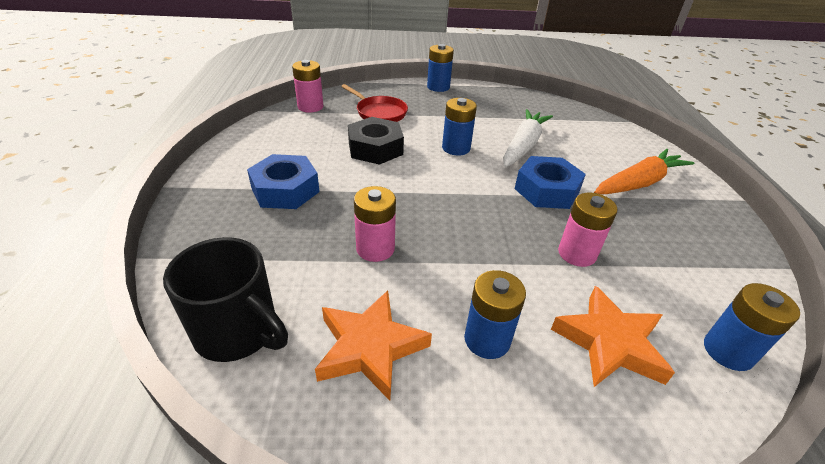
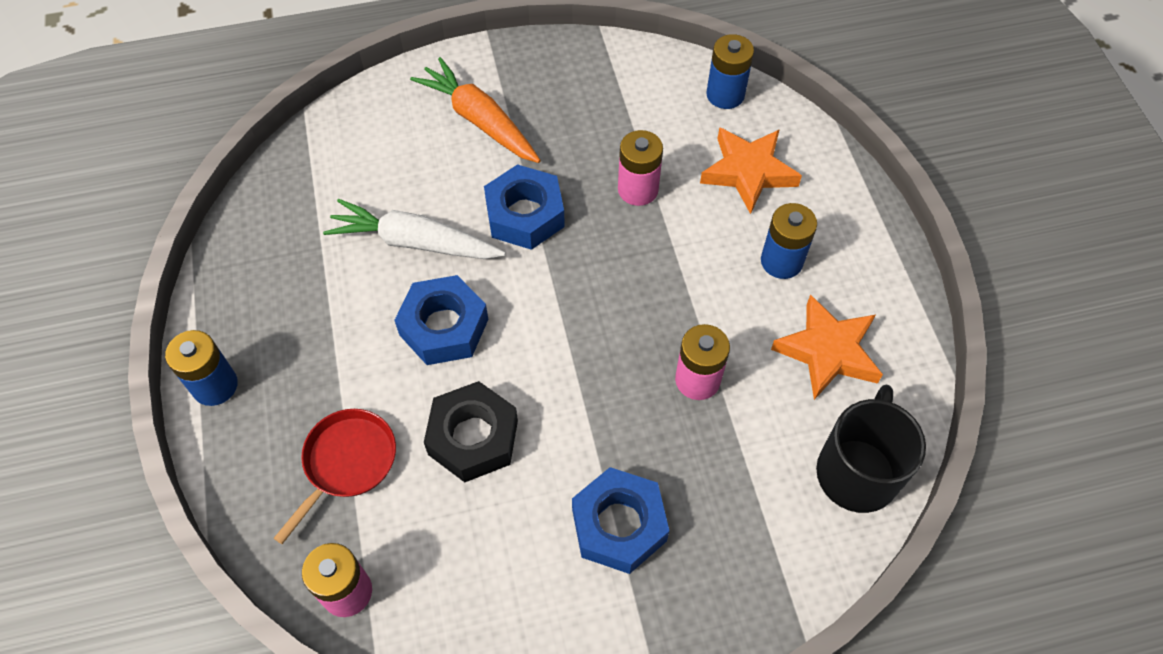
camera: 100 degrees left, 20 degrees up
blue battery [442,98,477,156] -> blue nut [394,275,488,365]

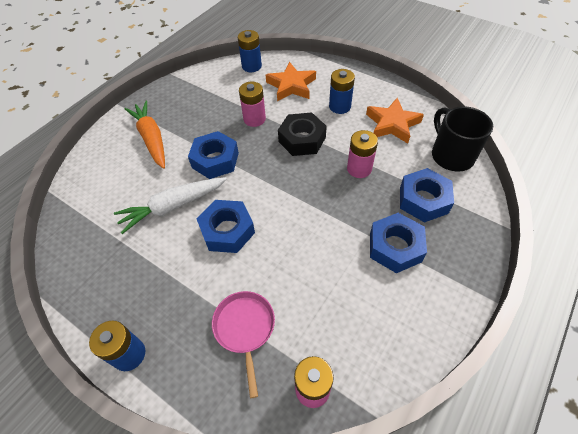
camera: 40 degrees left, 5 degrees down
red pan [274,409,396,544] -> pink pan [212,291,275,398]
orange carrot [410,57,541,163] -> orange carrot turned 60 degrees clockwise [124,101,165,169]
black nut [424,381,518,482] -> black nut moved to [278,112,327,156]
none -> blue nut [400,168,454,223]

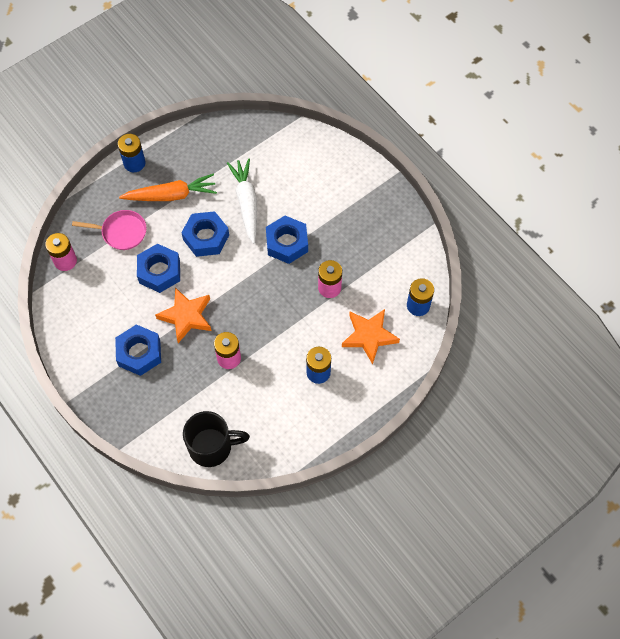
camera: 105 degrees right, 10 degrees up
orange carrot [124,101,165,169] -> orange carrot moved to [119,173,217,201]
black nut [278,112,327,156] -> none
orange star [366,98,424,143] -> orange star moved to [155,287,212,343]
blue nut [400,168,454,223] -> blue nut moved to [137,244,180,293]

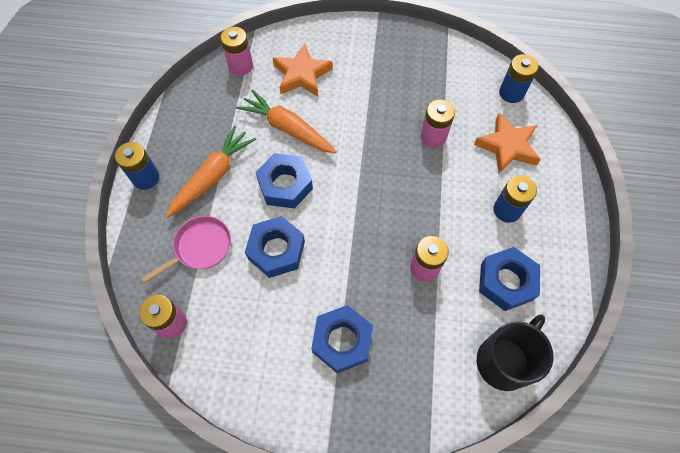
camera: 45 degrees left, 0 degrees up
orange star [155,287,212,343] -> orange star moved to [272,43,333,97]
white carrot [227,158,257,244] -> orange carrot [236,89,337,153]
blue nut [266,216,308,264] -> blue nut moved to [479,247,540,311]
none -> pink battery [220,27,253,76]

